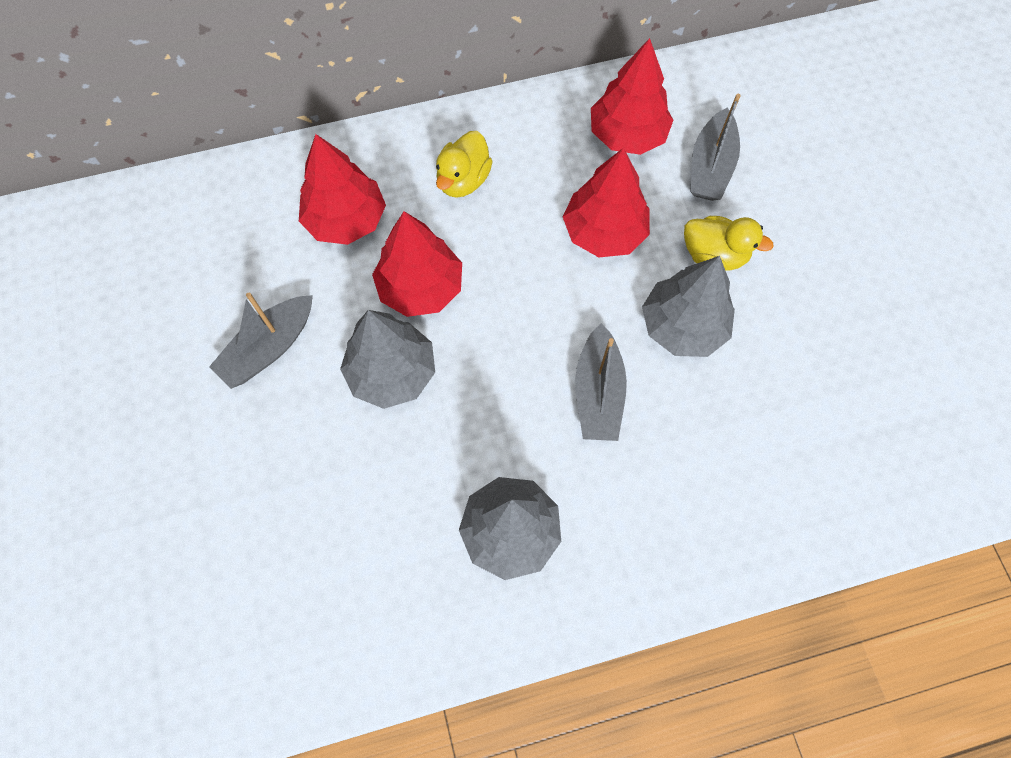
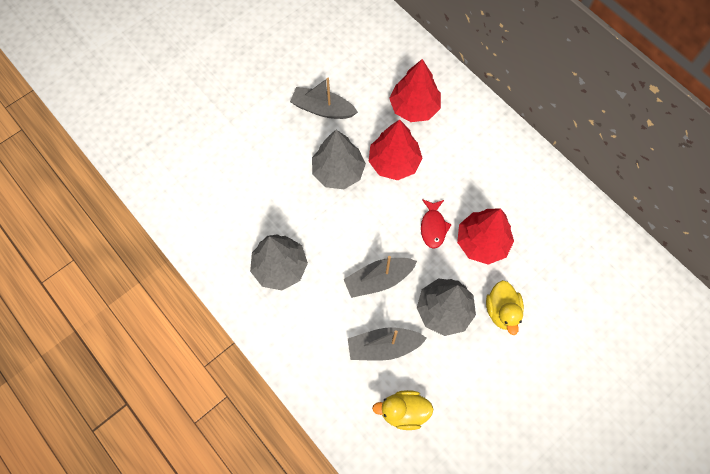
camera: 65 degrees right, 0 degrees up
yellow duck [436,131,493,198] -> yellow duck moved to [372,390,433,430]
red tree [591,38,673,155] -> none
grey boat [690,94,741,201] -> grey boat moved to [348,327,427,361]
none -> red fish [421,199,452,249]

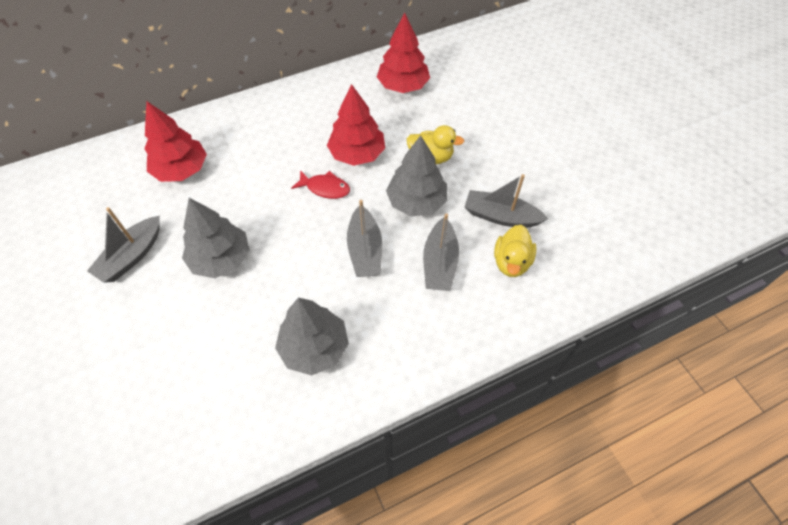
camera: 75 degrees left, 10 degrees down
red tree [369,119,423,180] -> red tree moved to [377,13,430,93]
none -> grey boat [465,174,548,227]

